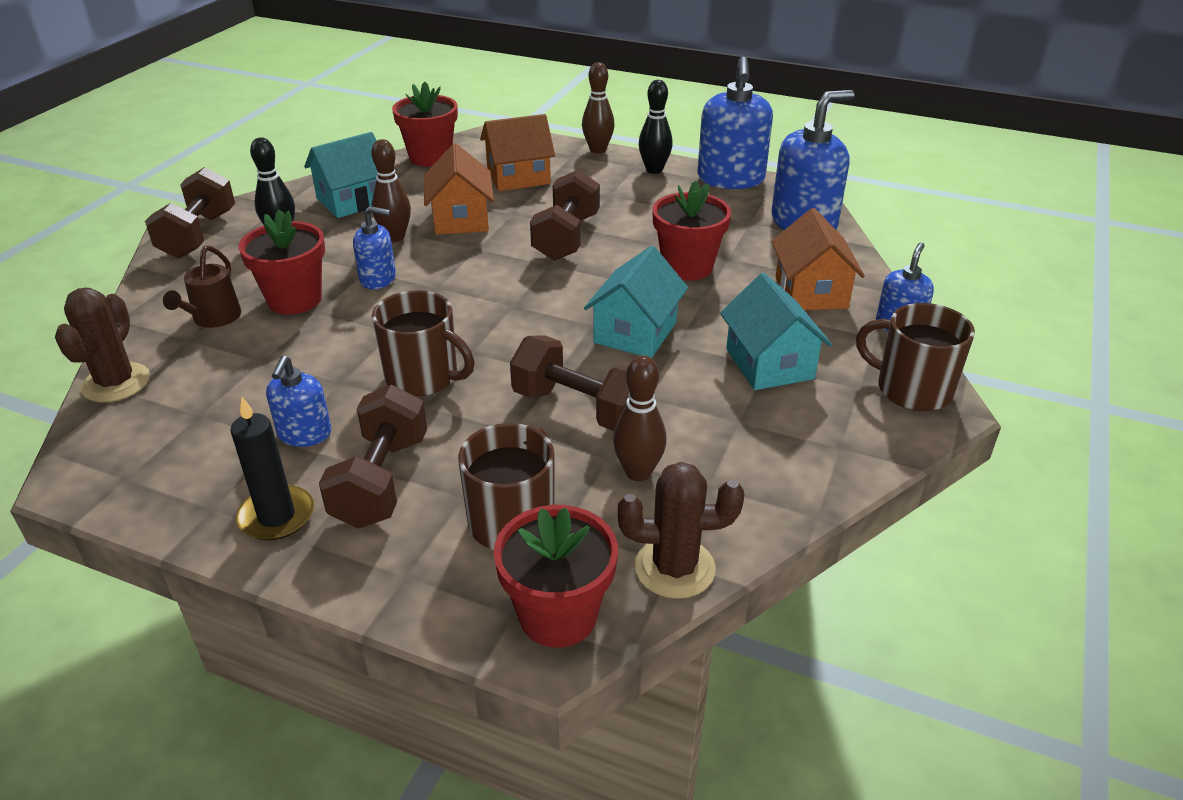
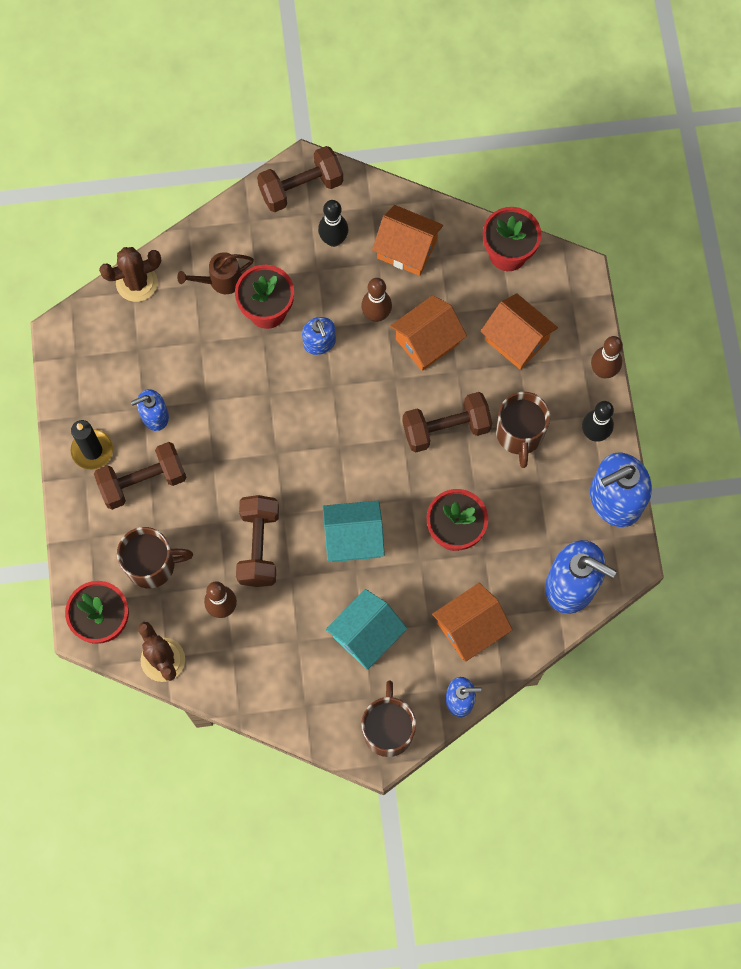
camera: 60 degrees right, 35 degrees up
turquoise house [304,132,378,218] -> orange house [372,205,443,276]
brown mug [372,290,475,396] -> brown mug moved to [496,392,550,468]

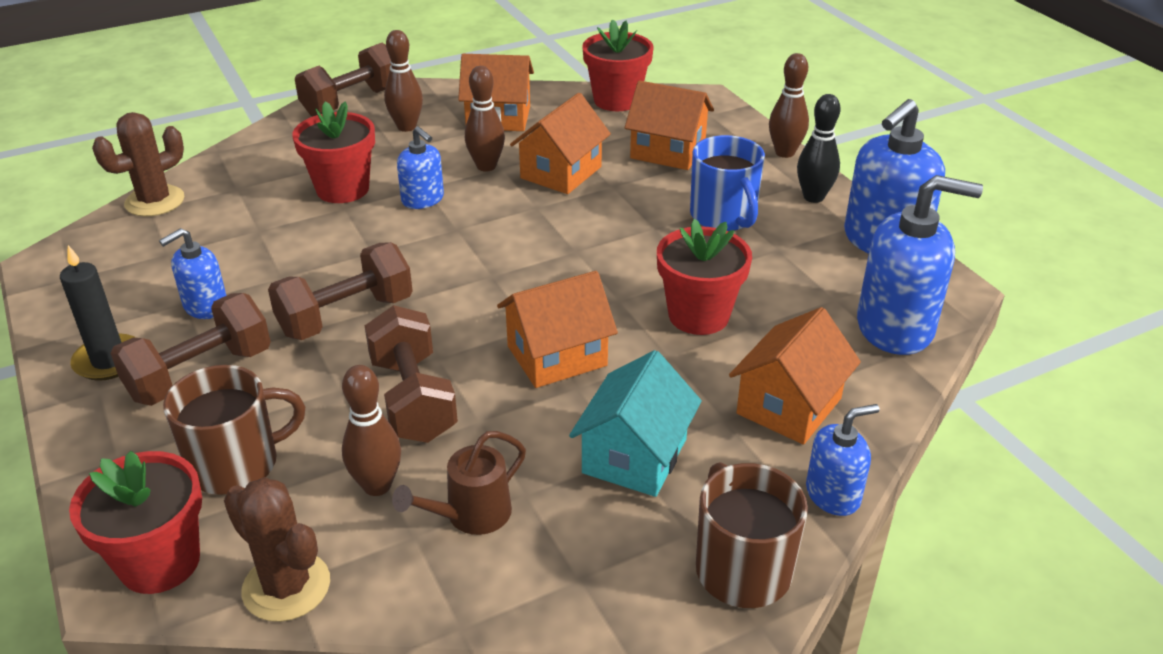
camera: 20 degrees left, 35 degrees down
brown watering can [177,252,254,294] -> brown watering can moved to [392,431,526,535]
black bowling pin [318,200,348,247] -> brown bowling pin [384,30,423,132]
turquoise house [323,501,385,562] -> orange house [497,271,618,388]
brown dumbbell [402,392,492,453] -> brown dumbbell moved to [268,242,413,340]
brown mug [496,392,550,468] -> blue mug [690,135,765,231]

